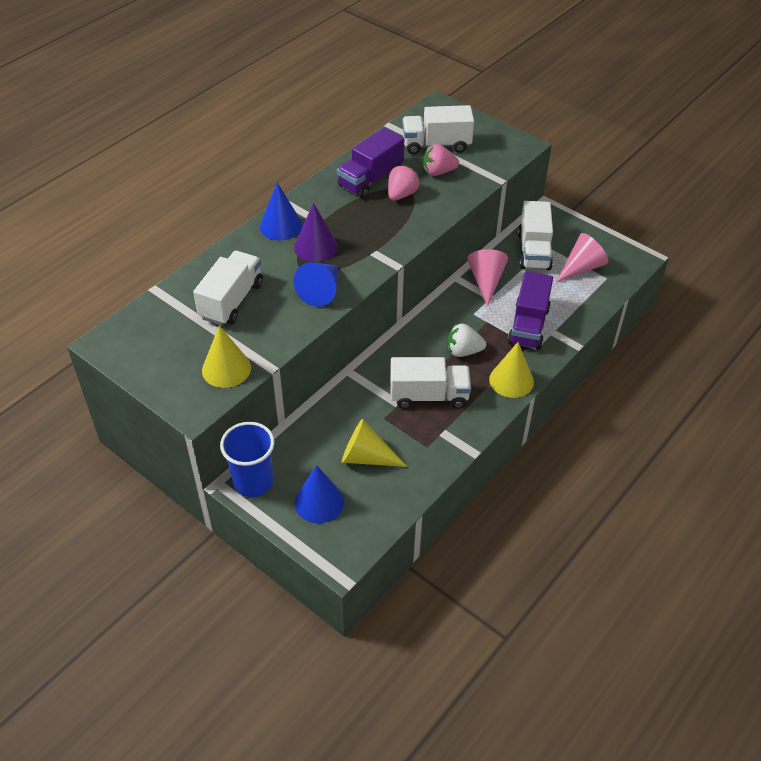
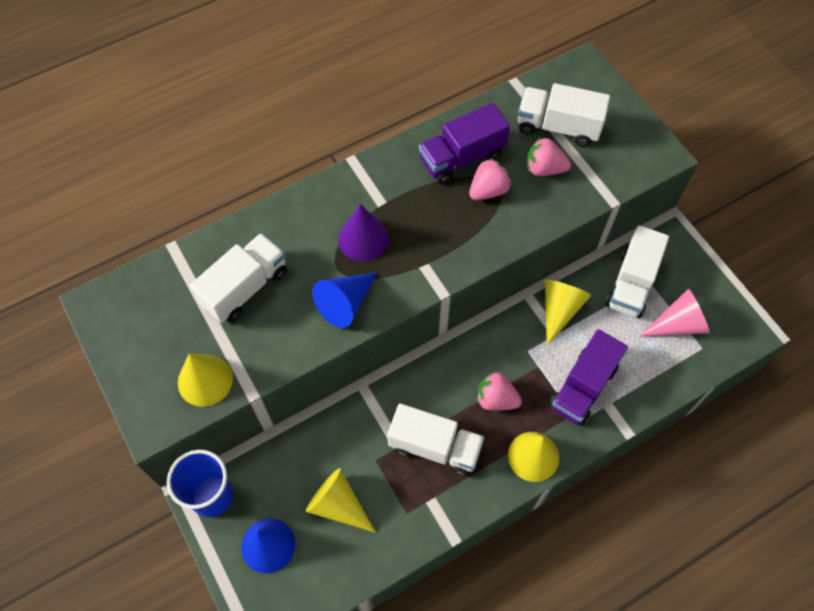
camera: 20 degrees right, 15 degrees up
blue cone [260,182,303,241] -> none
white strawberry [447,324,486,357] -> pink strawberry [477,371,522,411]
pink cone [467,249,508,307] -> yellow cone [545,279,591,346]

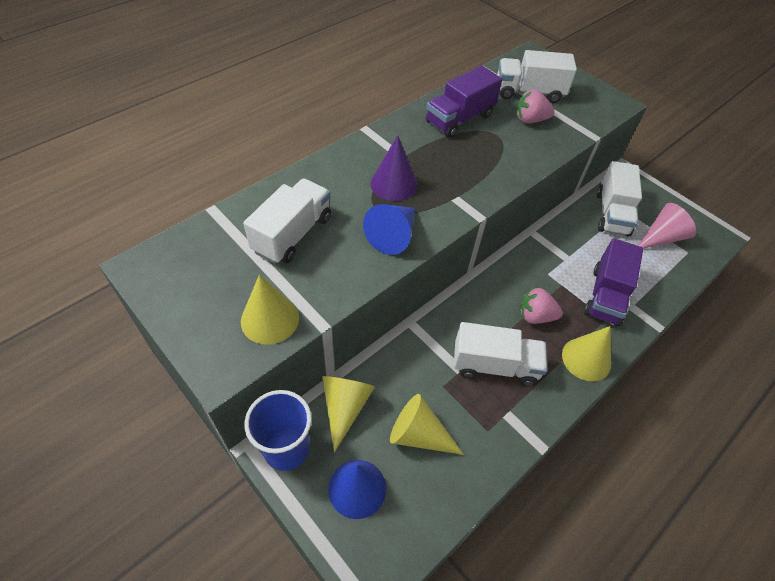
camera: 15 degrees left, 10 degrees down
pink strawberry [469,158,512,200] -> none
yellow cone [545,279,591,346] -> yellow cone moved to [322,376,375,453]

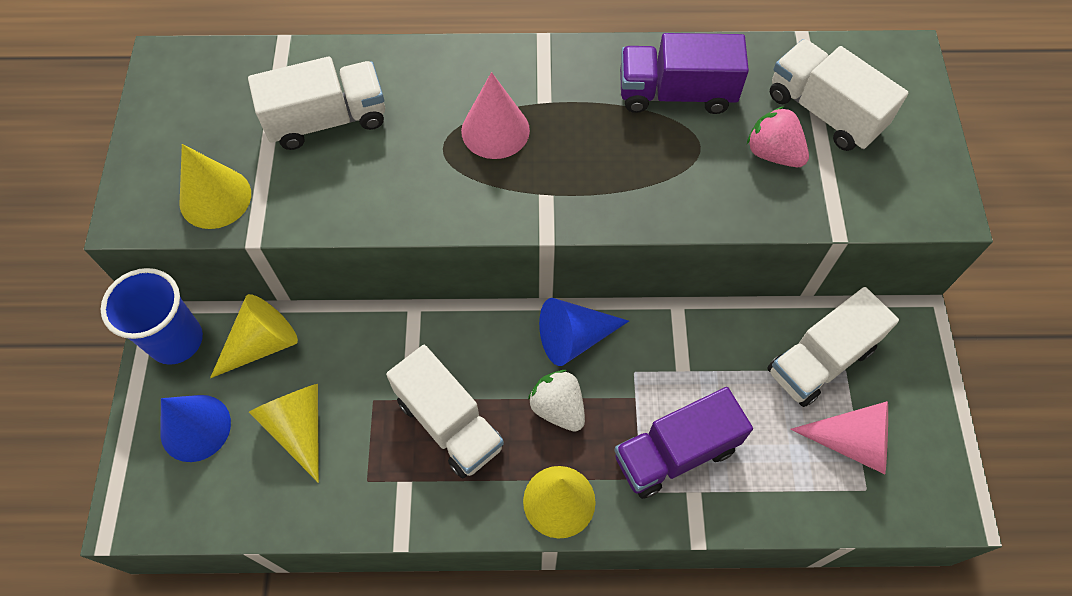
camera: 45 degrees right, 10 degrees up
blue cone [363,204,415,255] -> blue cone moved to [539,298,629,366]
purple cone [371,135,418,201] -> pink cone [461,72,530,159]
pink strawberry [520,288,563,324] -> white strawberry [528,370,585,432]

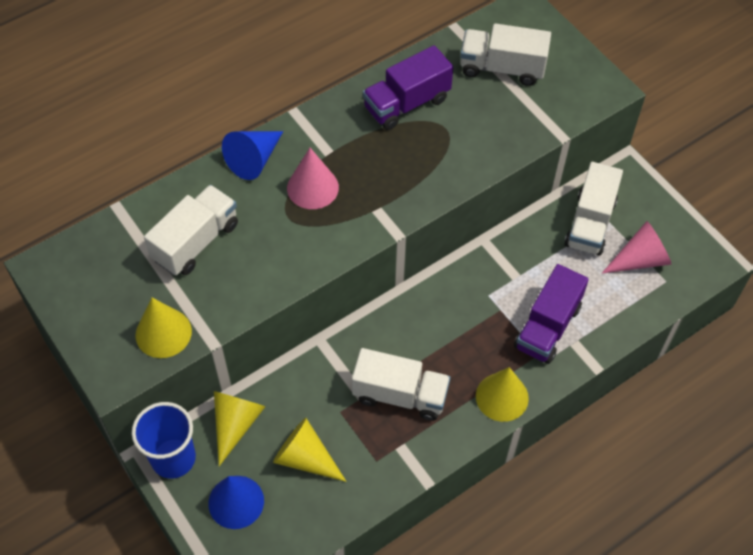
camera: 35 degrees left, 5 degrees down
white strawberry [528,370,585,432] -> none
blue cone [539,298,629,366] -> blue cone moved to [222,131,283,180]
pink strawberry [747,106,809,167] -> none

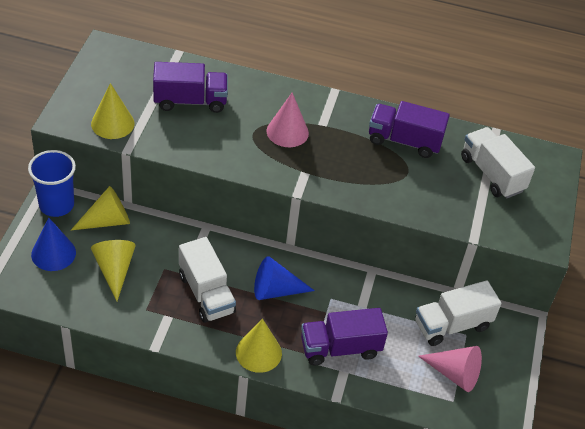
camera: 45 degrees right, 10 degrees down
white truck [144,185,238,275] -> purple truck [153,62,228,113]
blue cone [222,131,283,180] -> blue cone moved to [254,256,315,300]

